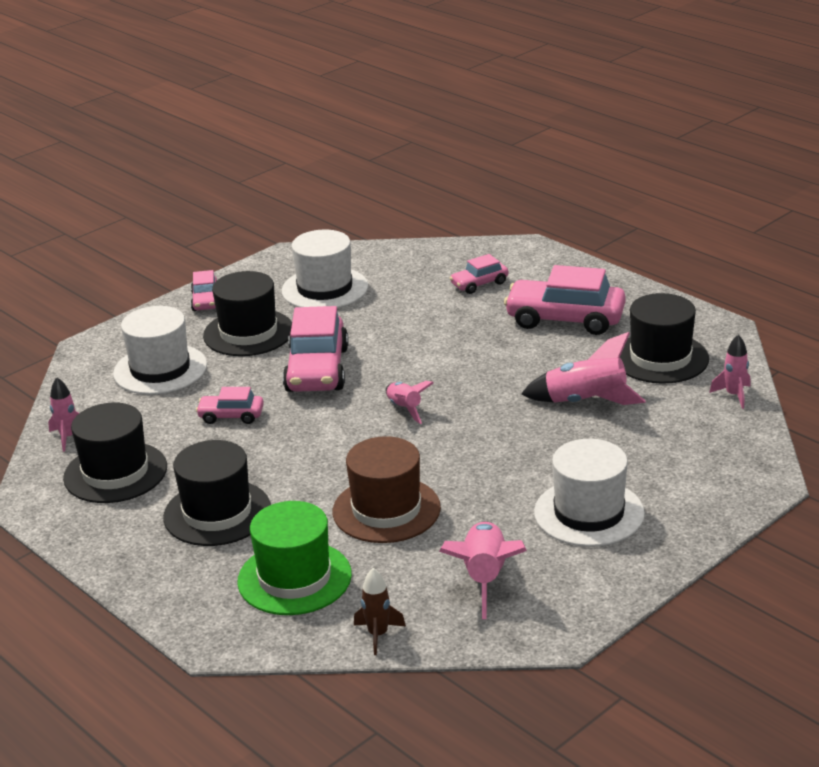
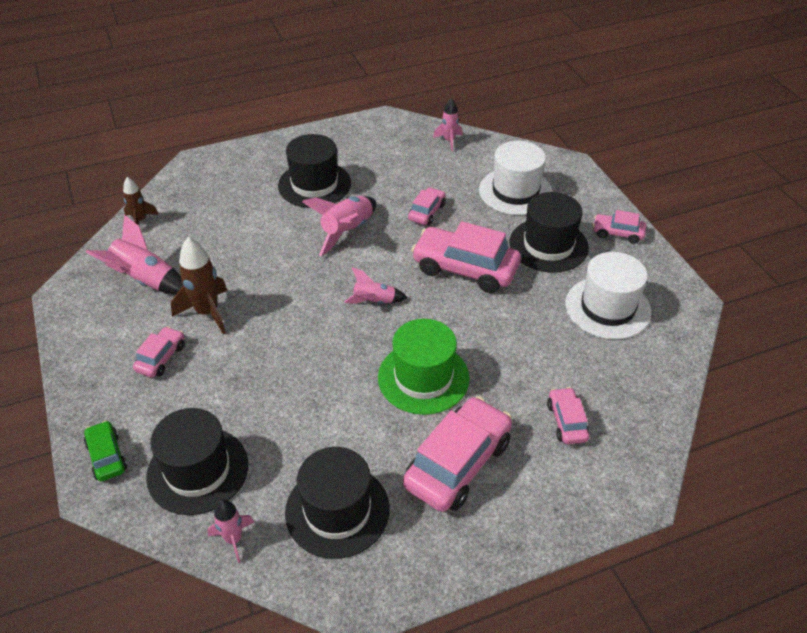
camera: 110 degrees right, 15 degrees up
black hat [63,403,167,503] -> black hat moved to [146,408,248,515]
green hat [237,501,352,615] -> green hat moved to [378,319,470,415]
brown hat [333,436,441,543] -> none
pink rocket [521,332,646,405] -> pink rocket moved to [302,196,376,256]
white hat [534,439,645,547] -> pink car [133,326,185,378]
none -> green car [84,420,127,481]
none -> brown rocket [171,237,227,334]

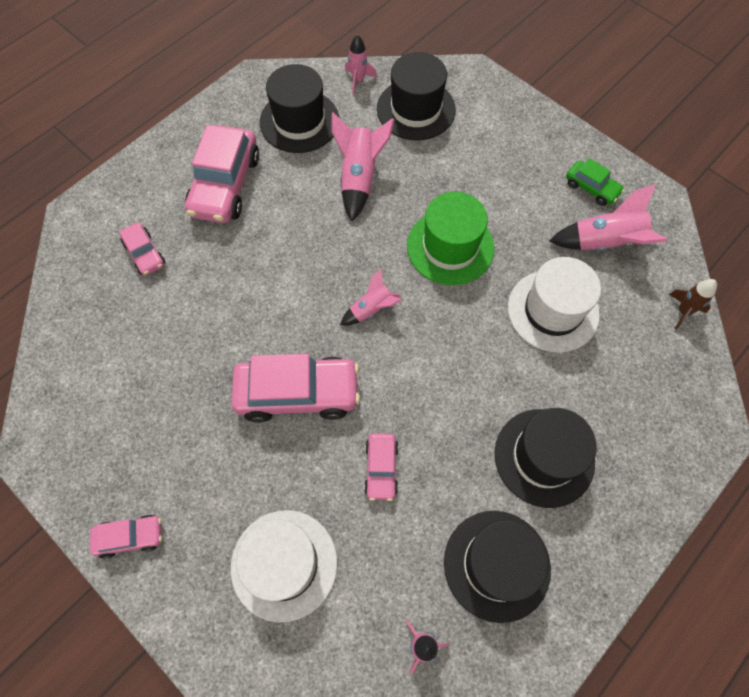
camera: 155 degrees right, 20 degrees up
green car [84,420,127,481] -> green car moved to [566,158,624,206]
pink car [133,326,185,378] -> none
brown rocket [171,237,227,334] -> none
pink rocket [302,196,376,256] -> pink rocket moved to [332,112,395,221]
green hat [378,319,470,415] -> green hat moved to [407,192,494,285]
black hat [509,192,589,273] -> black hat moved to [444,511,551,623]
white hat [565,252,652,340] -> white hat moved to [508,257,601,353]

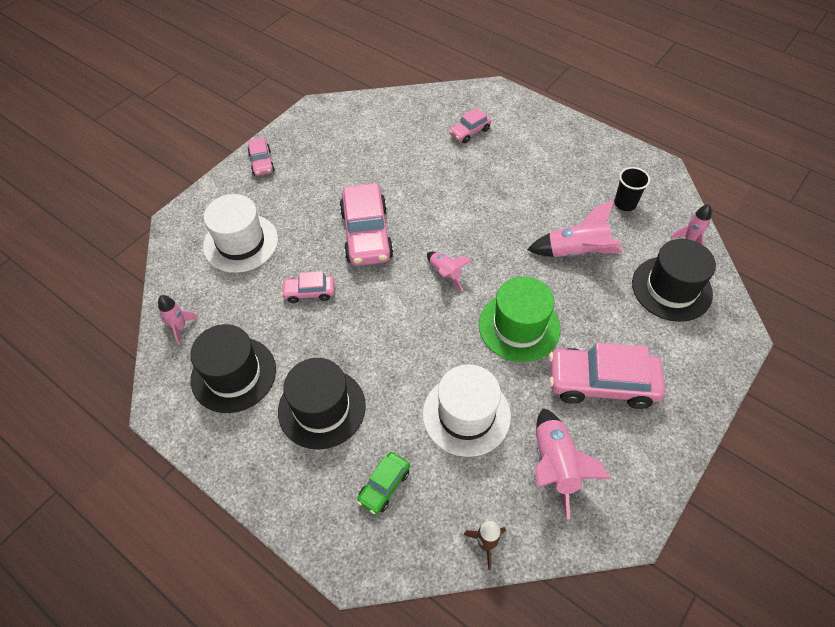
camera: 85 degrees right, 10 degrees down
pink car [185,125,259,223] -> pink car moved to [549,343,665,409]
black hat [260,64,339,153] -> black cup [614,167,650,211]
green car [566,158,624,206] -> green car moved to [357,452,410,514]

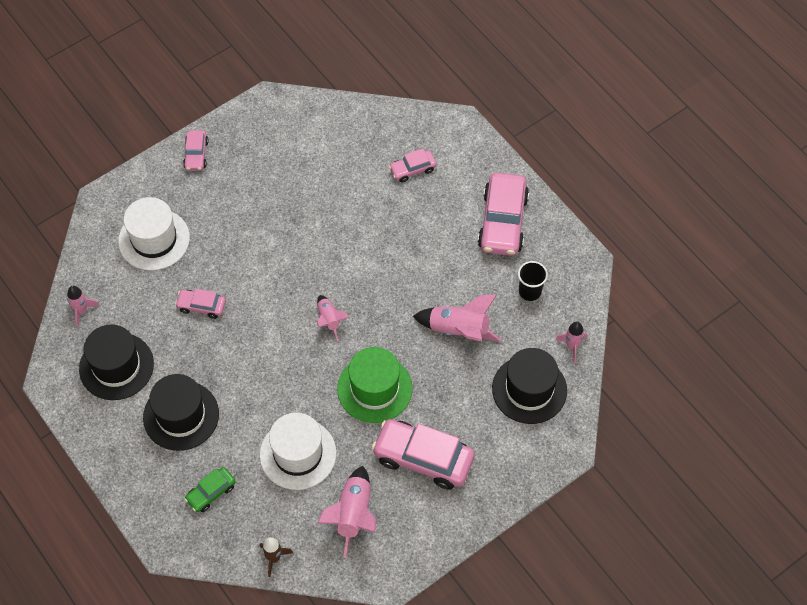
camera: 15 degrees right, 5 degrees up
pink car [339,183,394,266] -> pink car moved to [478,173,529,256]

